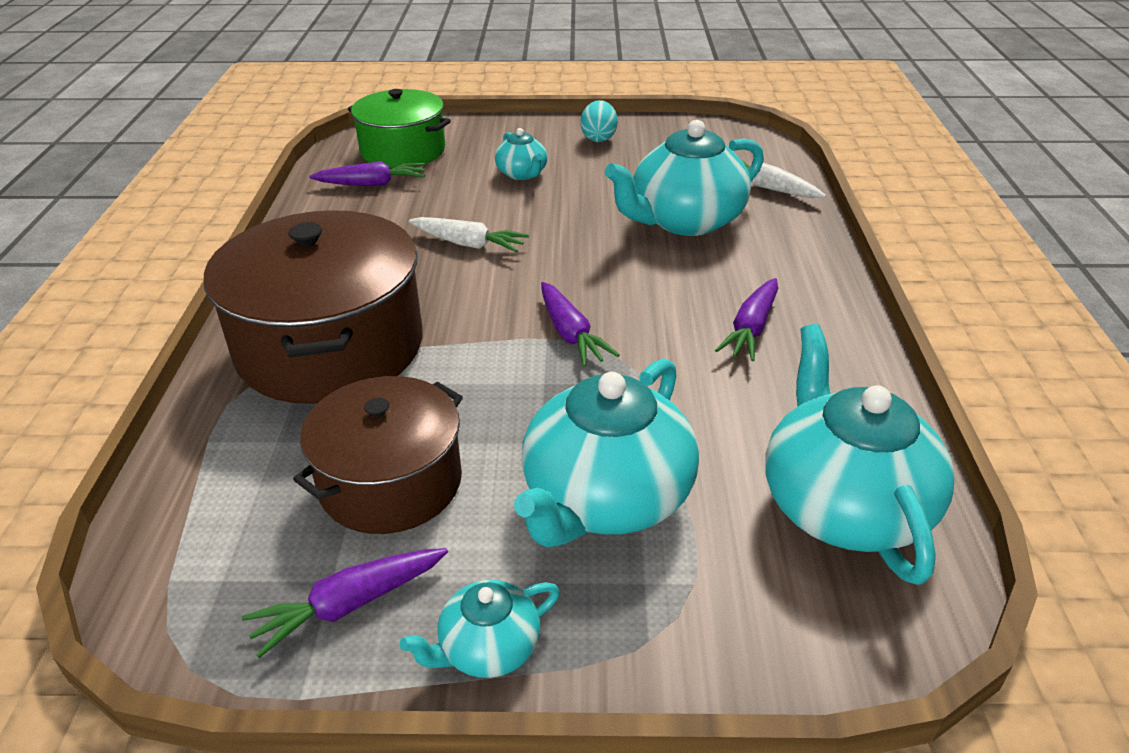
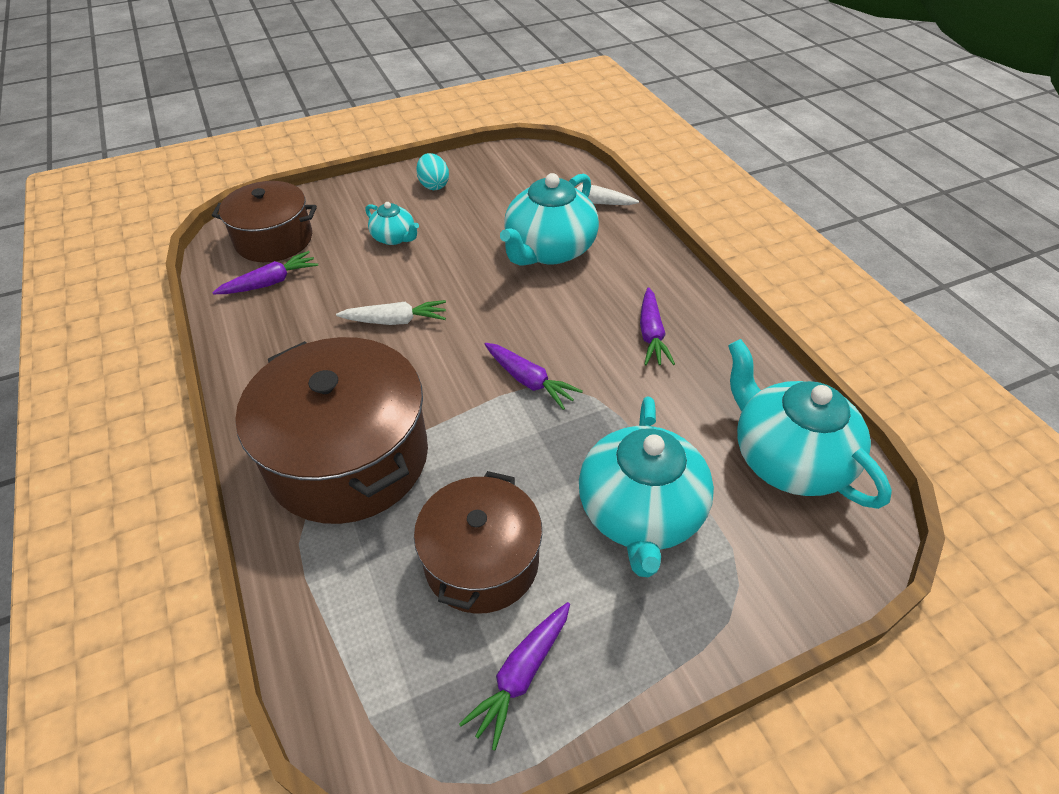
camera: 25 degrees left, 10 degrees up
green pot [348,89,451,168] -> brown pot [212,181,317,262]
turquoise teapot [400,580,560,678] -> none

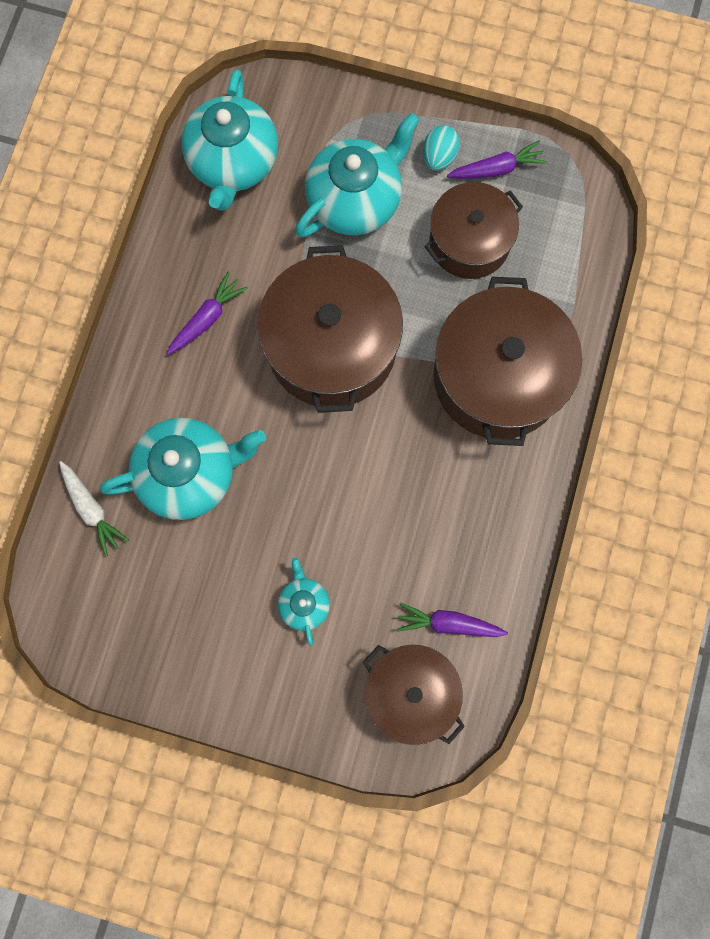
camera: 140 degrees left, 30 degrees up
white carrot [336,300,446,325] -> none
turquoise egg [416,153,449,190] -> turquoise egg moved to [423,125,460,171]
purple carrot [485,343,583,410] -> brown pot [257,245,403,413]

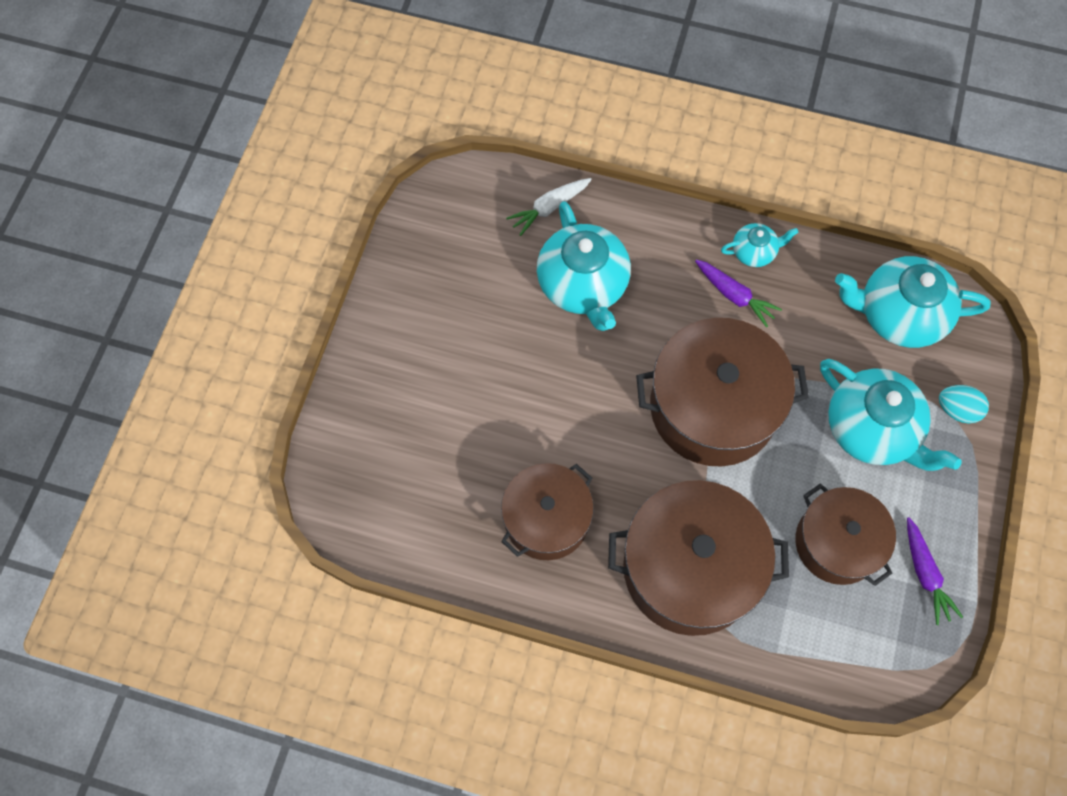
camera: 90 degrees right, 10 degrees down
turquoise teapot [278,558,330,646] -> turquoise teapot moved to [721,223,799,267]
brown pot [363,645,465,745] -> brown pot moved to [501,463,594,560]
purple carrot [396,602,508,637] -> none
turquoise egg [423,125,460,171] -> turquoise egg moved to [939,385,989,424]

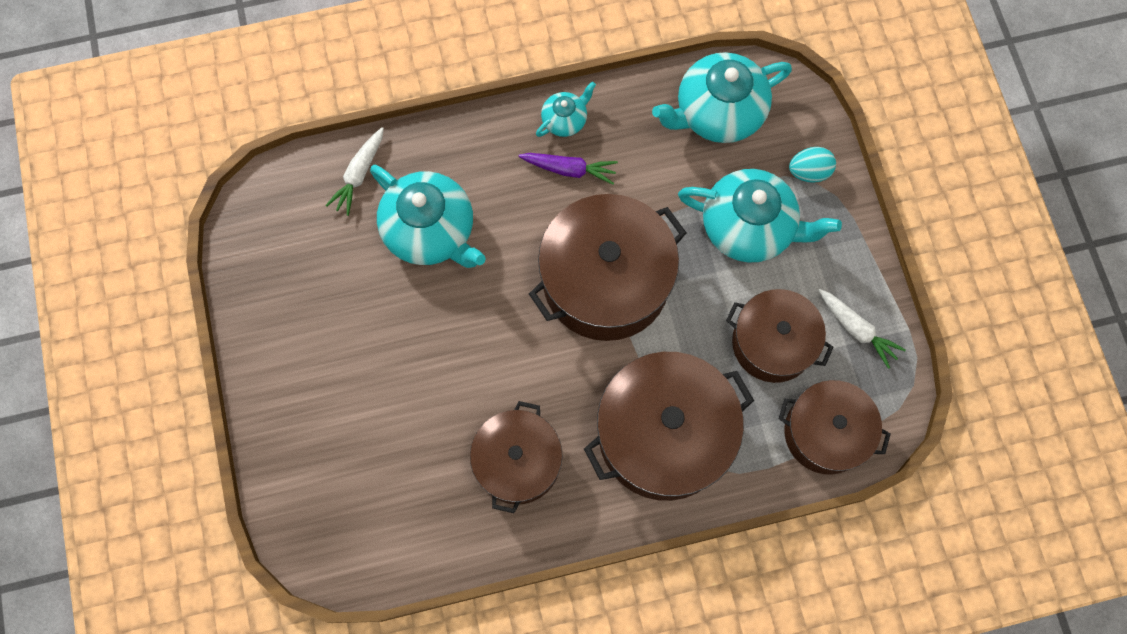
camera: 30 degrees left, 5 degrees up
purple carrot [907,517,963,625] -> white carrot [818,289,906,369]
none -> brown pot [779,380,891,475]

